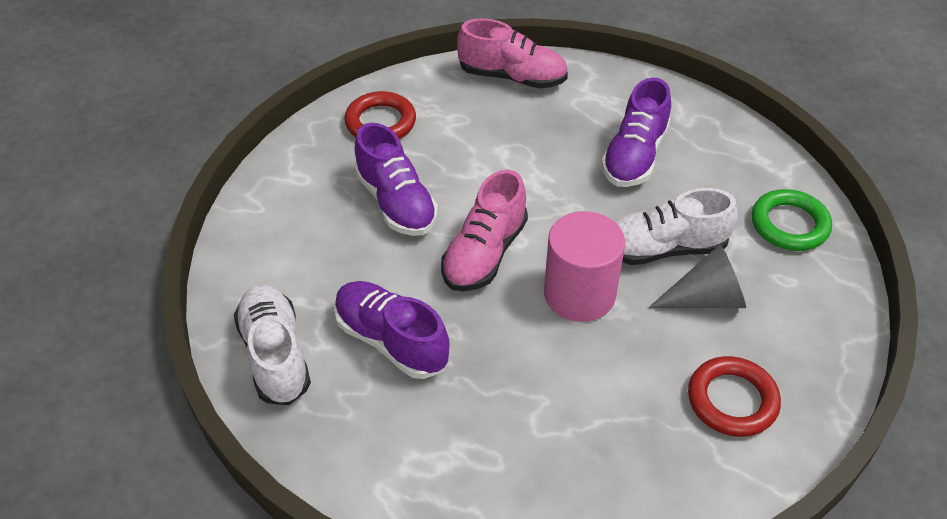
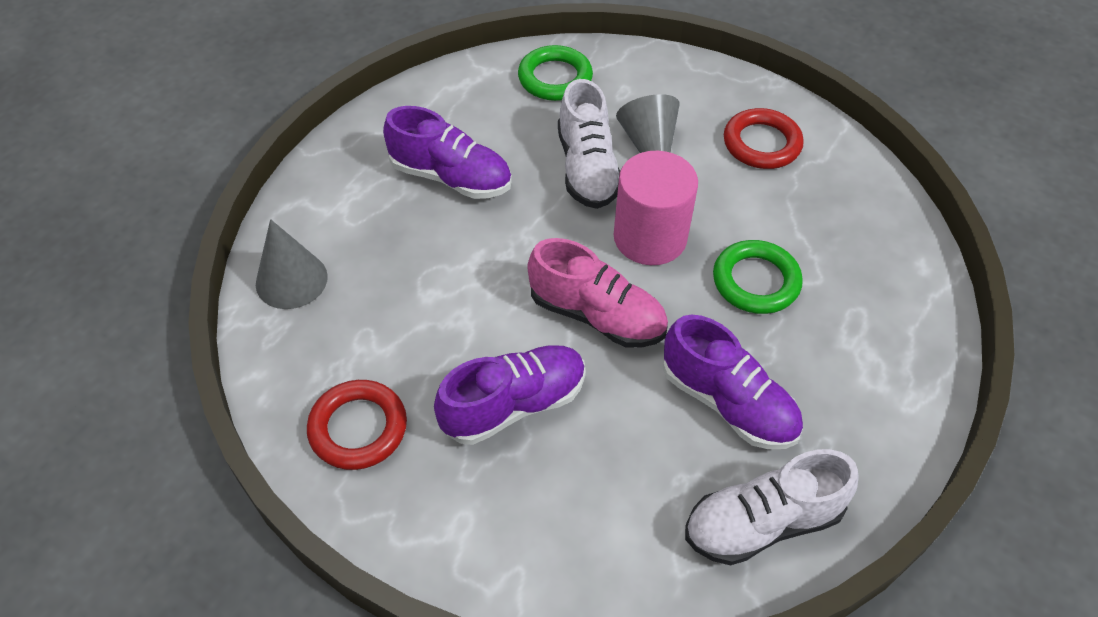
camera: 90 degrees left, 5 degrees up
purple shoe [334,281,450,379] -> purple shoe turned 90 degrees counterclockwise [663,315,803,449]
pink shoe [457,18,568,89] -> grey cone [256,219,328,309]
none -> green ring [713,240,803,314]

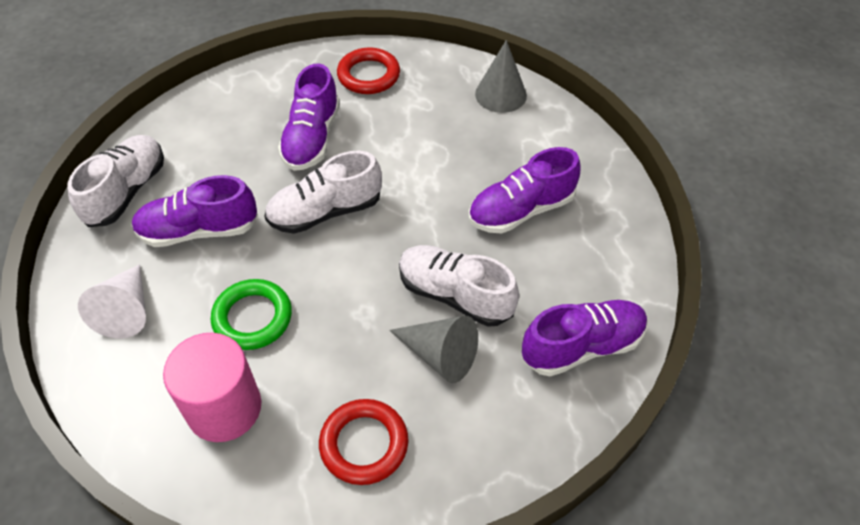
camera: 130 degrees right, 0 degrees up
green ring [518,45,593,101] -> purple shoe [522,300,648,376]
pink shoe [528,238,668,348] -> white shoe [265,151,382,234]
pink cylinder [613,151,698,265] -> pink cylinder moved to [163,333,261,442]
none -> white cone [78,264,146,338]

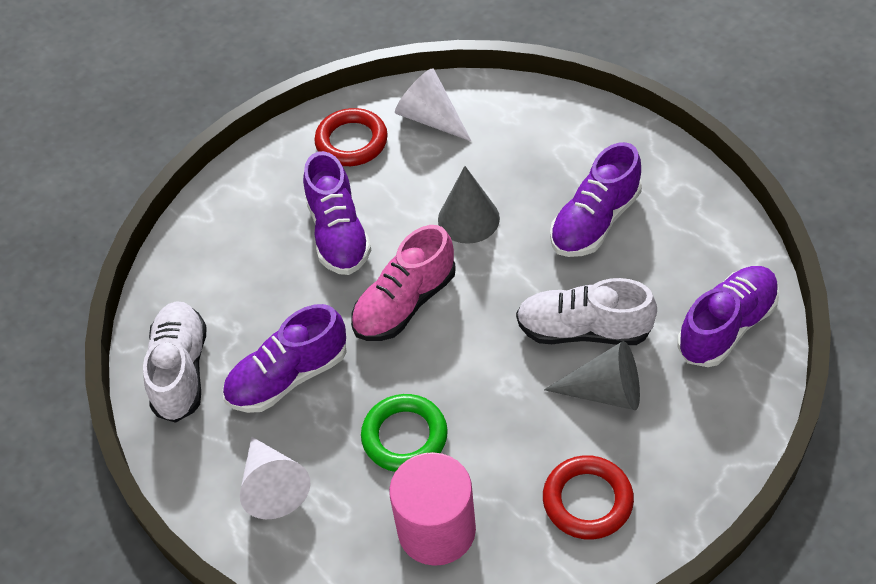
camera: 20 degrees left, 0 degrees up
white shoe [265,151,382,234] -> pink shoe [351,225,456,341]
grey cone [475,40,527,113] -> grey cone moved to [438,166,500,244]
none -> white cone [395,68,471,141]

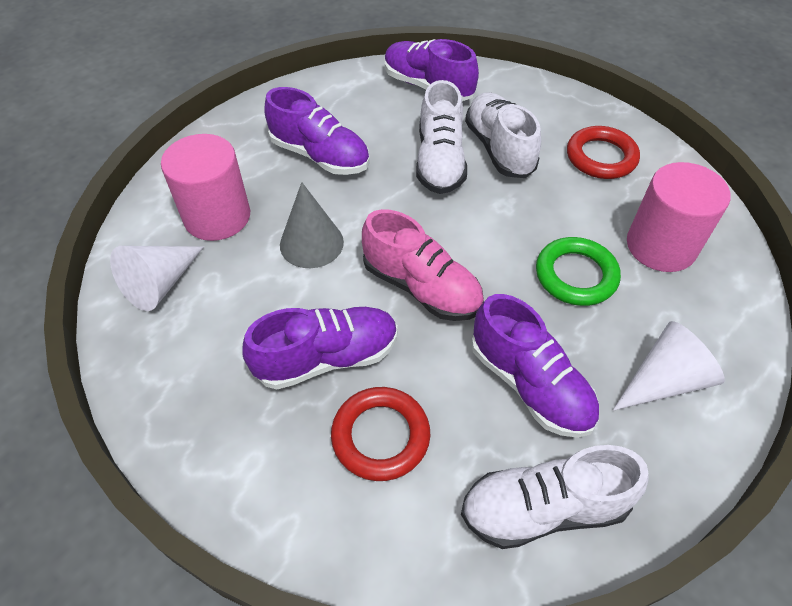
camera: 100 degrees left, 0 degrees up
red ring [314,108,388,166] -> red ring moved to [331,387,430,481]
grey cone [544,341,640,410] -> white shoe [465,92,541,178]
none -> pink cylinder [161,134,250,241]

